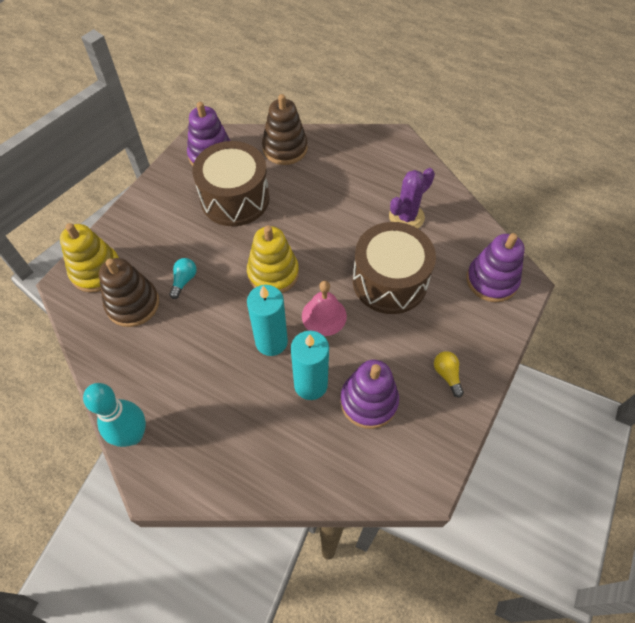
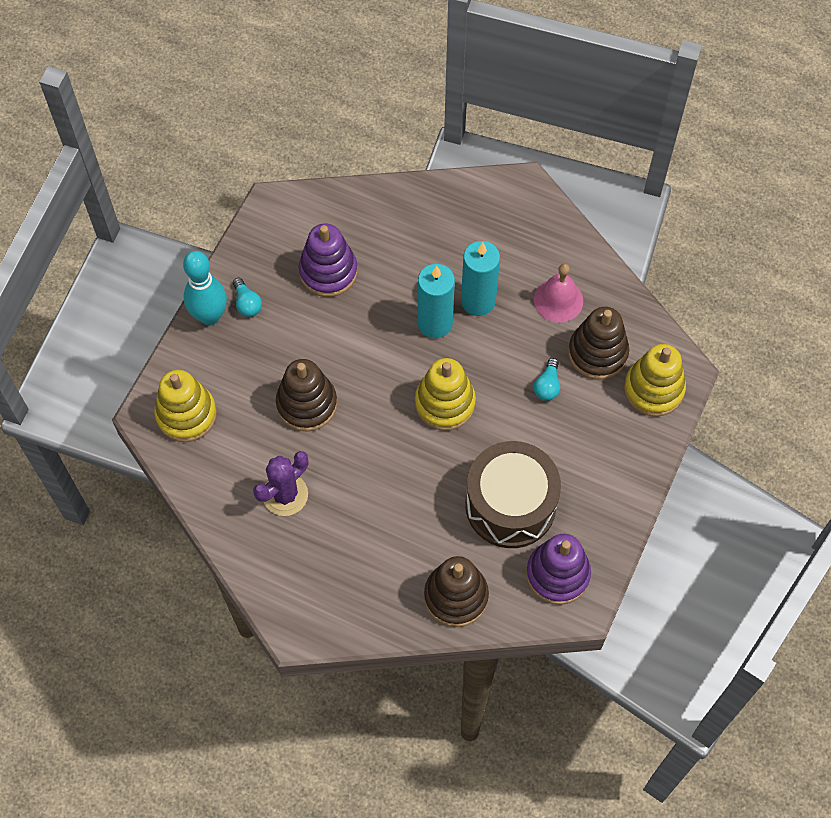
camera: 175 degrees right, 5 degrees up
turquoise bowling pin [83,383,146,447] -> turquoise bowling pin moved to [183,251,227,325]
turquoise candle [291,331,329,400] -> turquoise candle moved to [461,241,500,316]
pink bell [302,281,347,336] -> pink bell moved to [534,264,583,322]
brown drum [353,222,436,314] -> brown stacking toy [276,359,337,432]
yellow light bulb [434,351,464,398] -> turquoise light bulb [233,278,262,317]
purple stacking toy [466,233,525,302] -> yellow stacking toy [154,370,217,442]

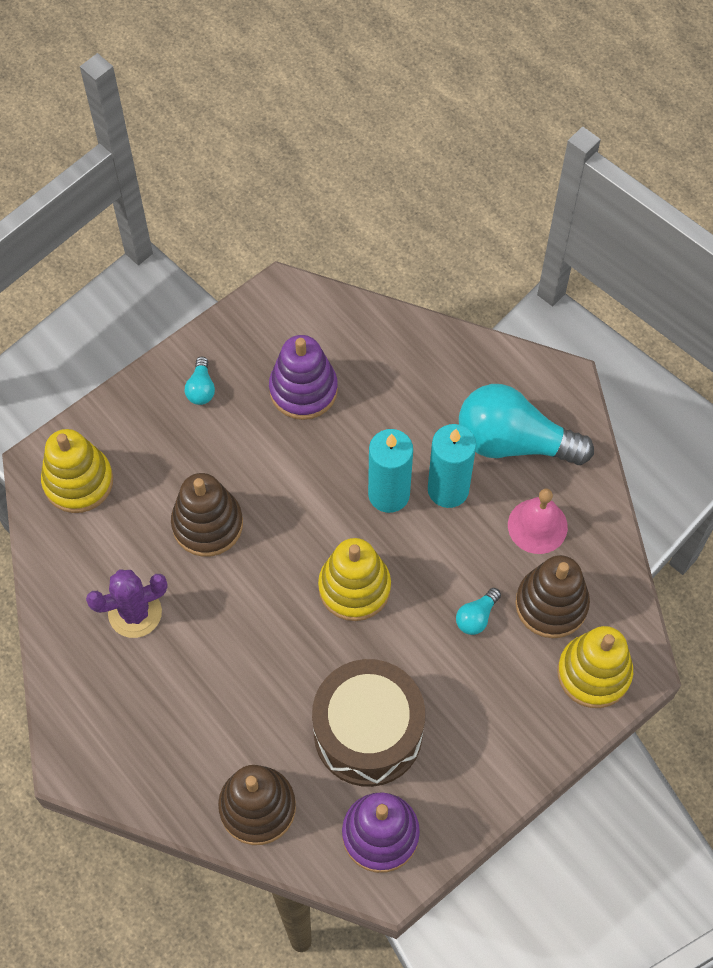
camera: 25 degrees right, 0 degrees up
turquoise bowling pin [183,251,227,325] -> none
none -> turquoise light bulb [459,384,594,465]

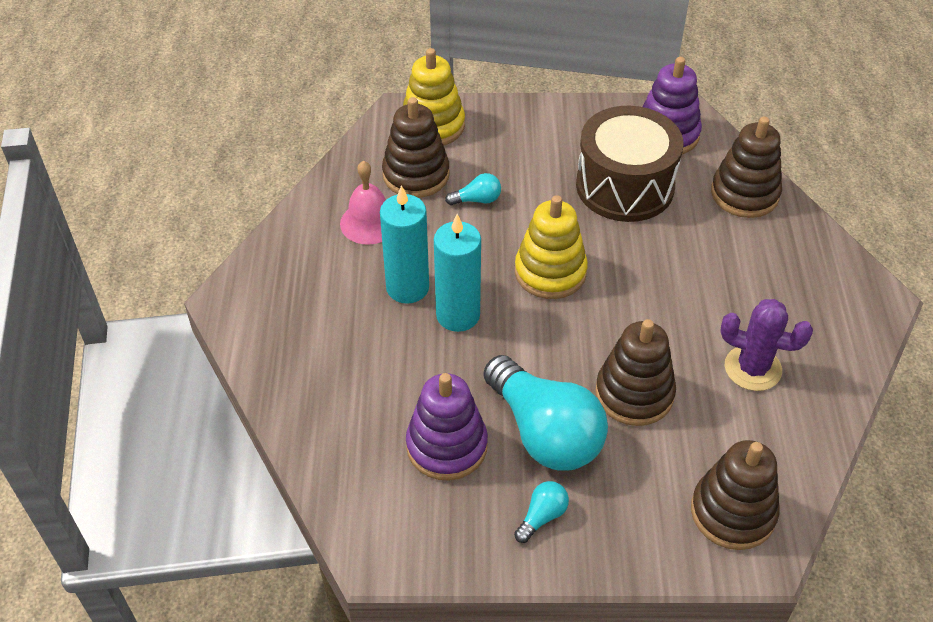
camera: 140 degrees left, 15 degrees down
yellow stacking toy [41,429,113,513] -> brown stacking toy [691,440,780,550]
turquoise light bulb [459,384,594,465] -> turquoise light bulb moved to [483,355,608,471]

